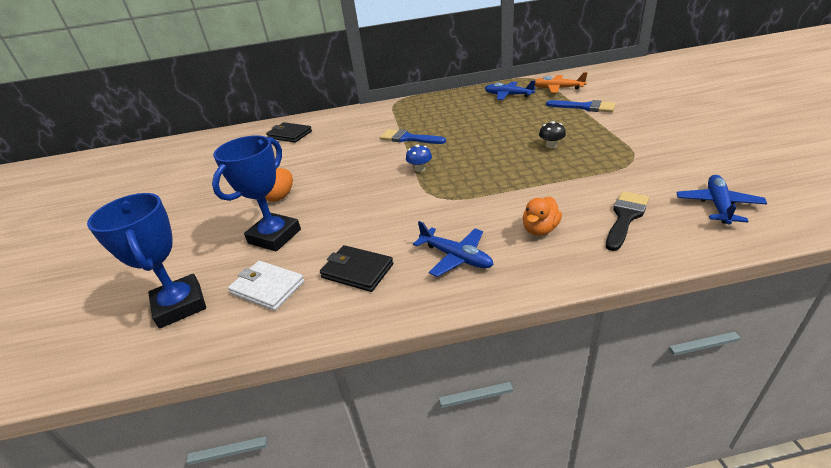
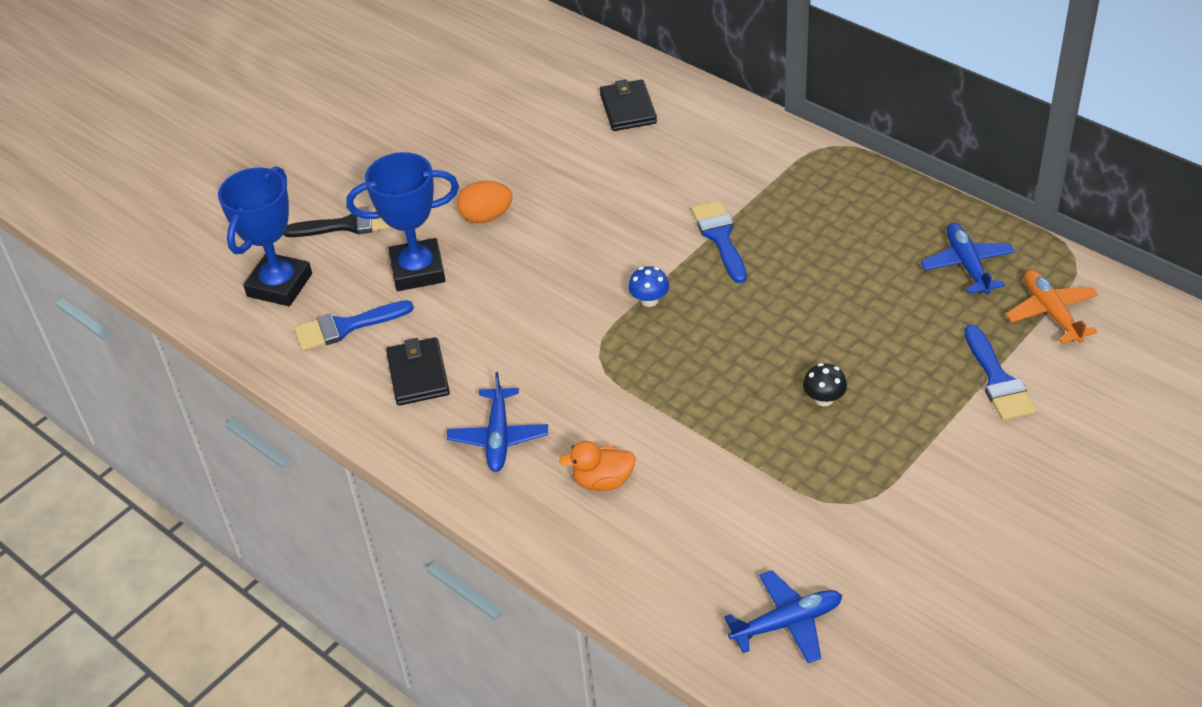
camera: 50 degrees right, 10 degrees up
white wallet [228,261,304,311] -> blue brush [294,300,414,351]
black brush [606,191,649,251] -> black brush moved to [283,206,394,237]

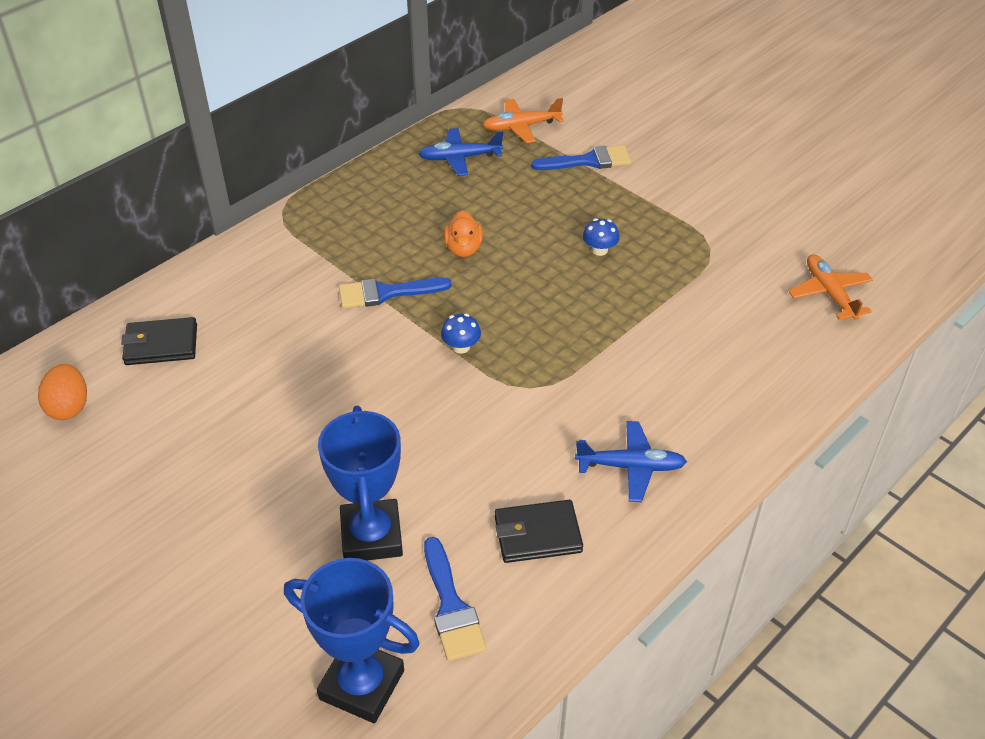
camera: 90 degrees left, 0 degrees up
black brush [283,206,394,237] -> none
orange egg [457,181,513,223] -> orange egg moved to [38,364,87,420]
orange duck [559,441,636,491] -> orange duck moved to [444,210,483,257]
blue plane [724,570,842,663] -> orange plane [789,254,873,320]
black mushroom [803,363,847,406] -> blue mushroom [583,219,620,256]

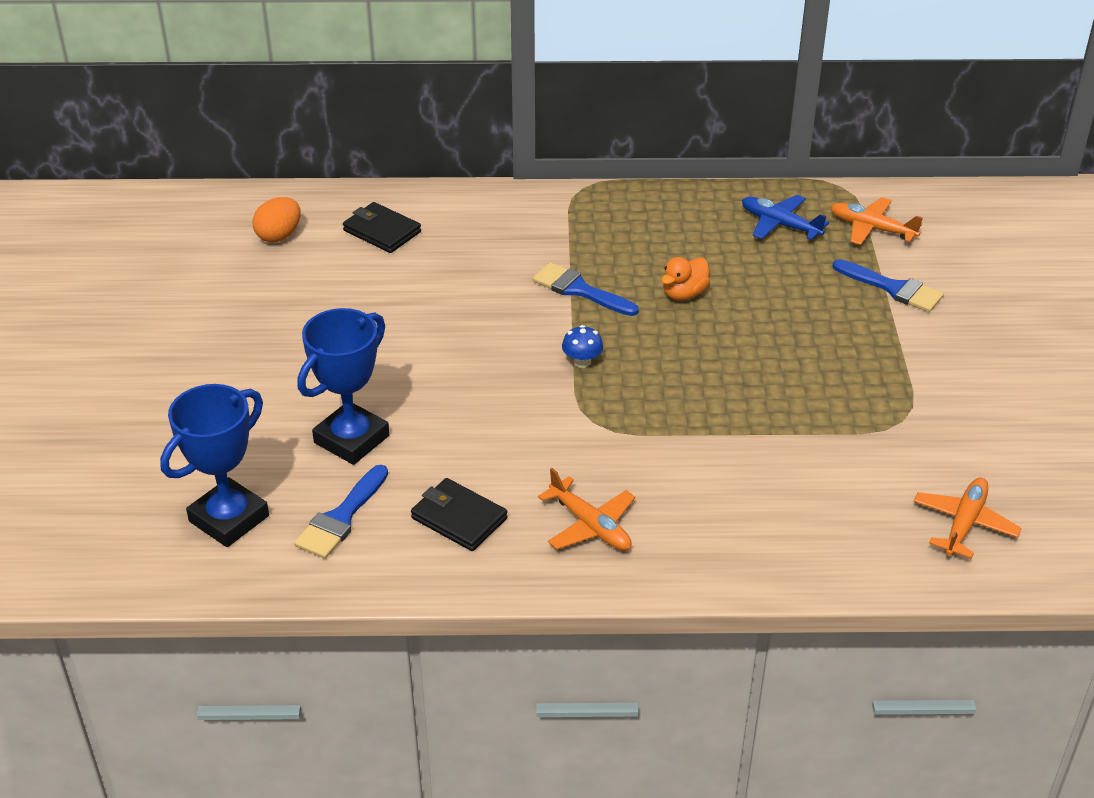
camera: 45 degrees right, 5 degrees down
blue trophy [284,558,420,723] -> blue trophy turned 60 degrees clockwise [160,384,269,547]
blue plane [575,421,687,502] -> orange plane [538,468,635,551]
blue mushroom [583,219,620,256] -> none

